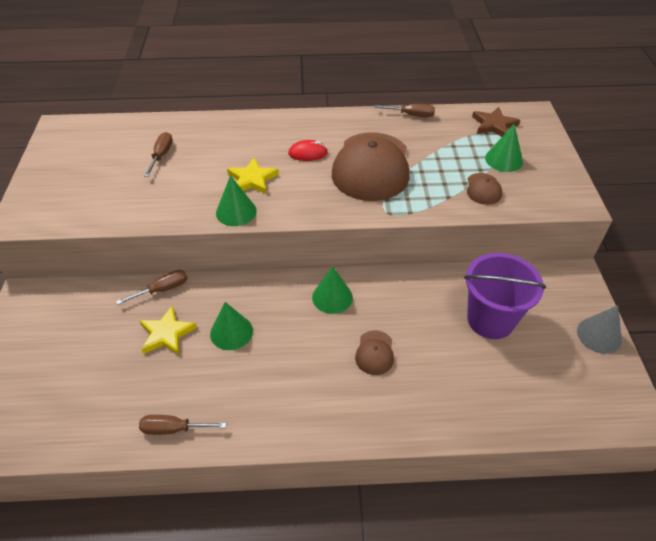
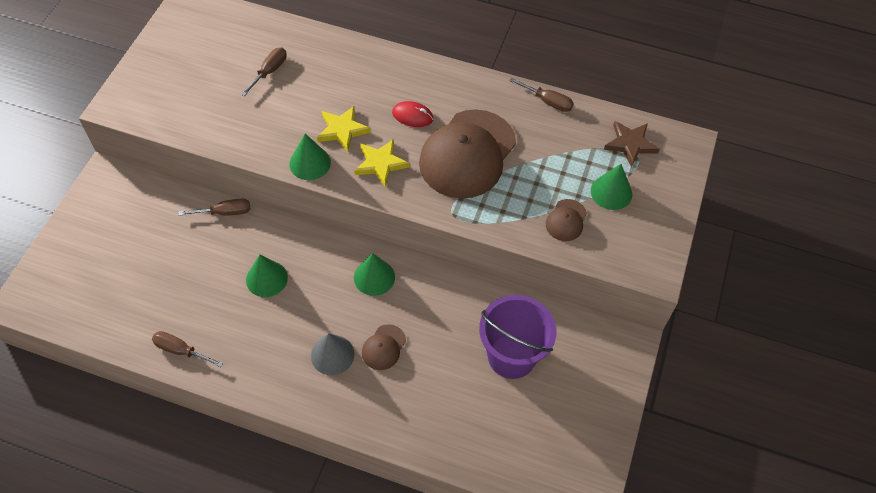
camera: 20 degrees right, 10 degrees up
yellow star [140,306,197,355] -> yellow star moved to [354,139,410,188]
grey cone [577,305,622,354] -> grey cone moved to [311,333,355,375]

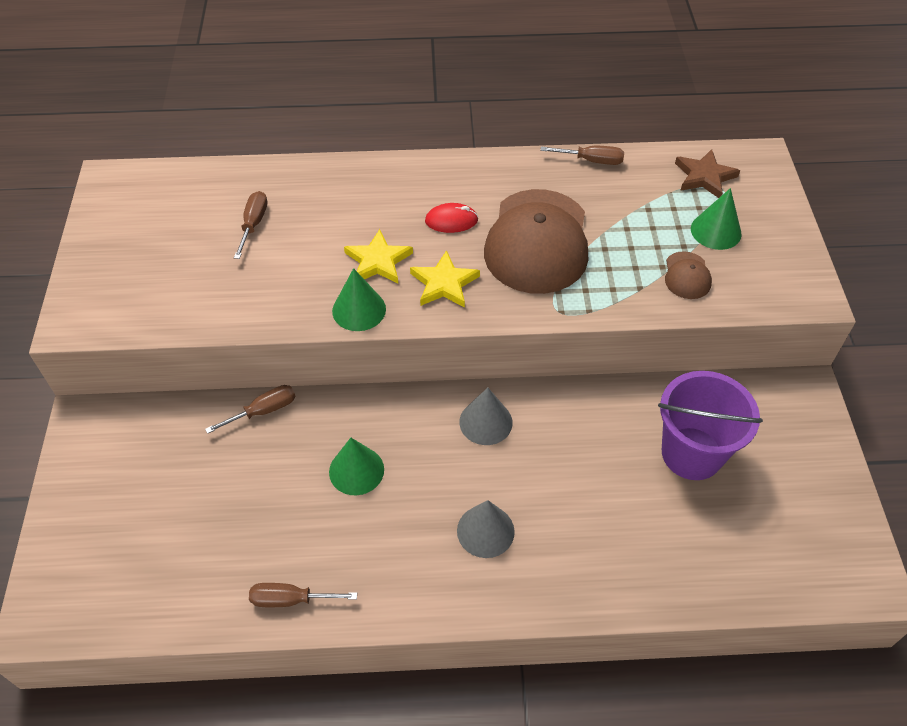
camera: 20 degrees left, 5 degrees down
green cone [354,253,395,296] -> grey cone [459,388,513,445]
brown cap [362,324,406,370] -> none

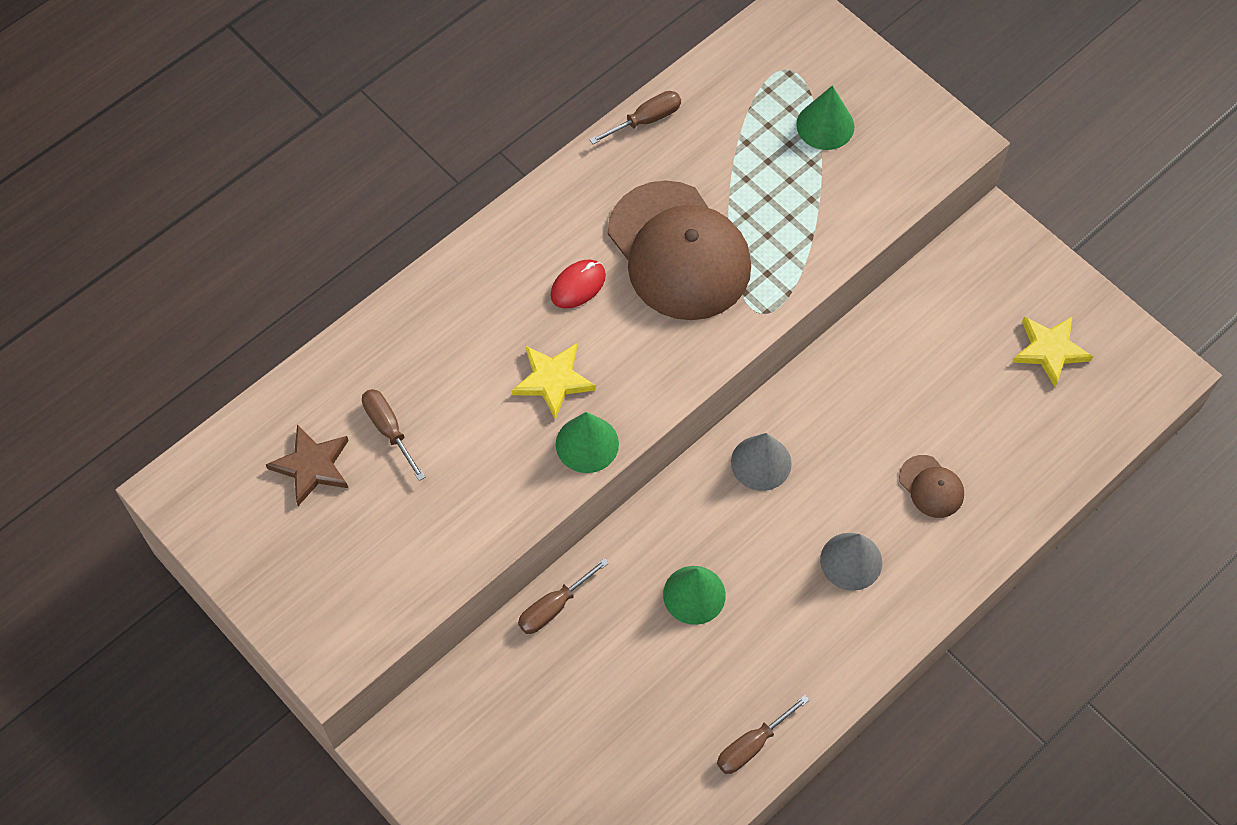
camera: 40 degrees left, 10 degrees up
brown screwdriver [205,385,296,434] -> brown screwdriver turned 150 degrees counterclockwise [518,558,609,634]
yellow star [410,250,480,308] -> yellow star moved to [1012,316,1093,387]
purple bucket [658,371,763,480] -> none
brown cap [665,251,712,299] -> brown cap moved to [899,455,964,518]
brown star [675,149,740,198] -> brown star moved to [266,424,349,506]

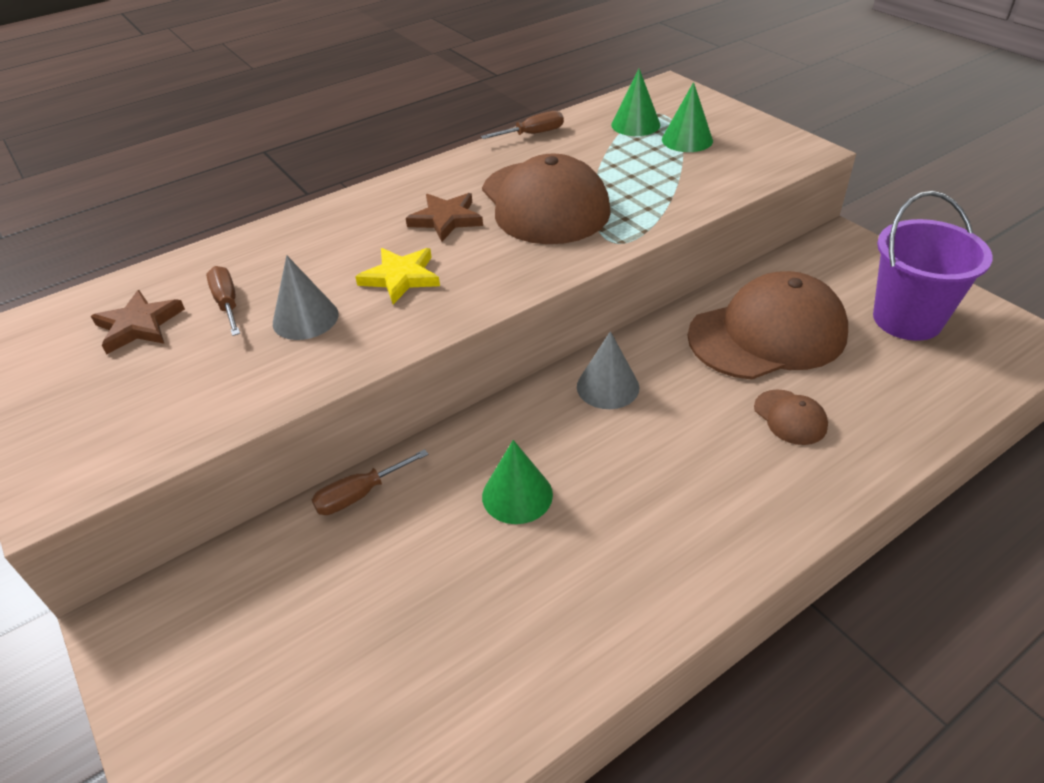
camera: 10 degrees right, 20 degrees down
red mouse [550,260,606,309] -> brown star [406,193,483,242]
green cone [556,412,619,473] -> green cone moved to [611,69,660,136]
brown screwdriver [717,695,809,774] -> none
grey cone [820,533,882,591] -> grey cone moved to [273,255,339,340]
yellow star [1012,316,1093,387] -> purple bucket [873,191,993,341]
none -> brown cap [688,271,848,380]

